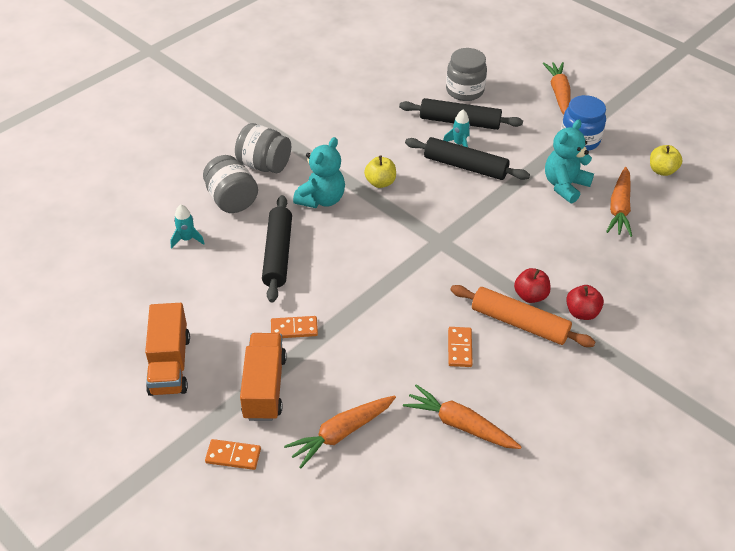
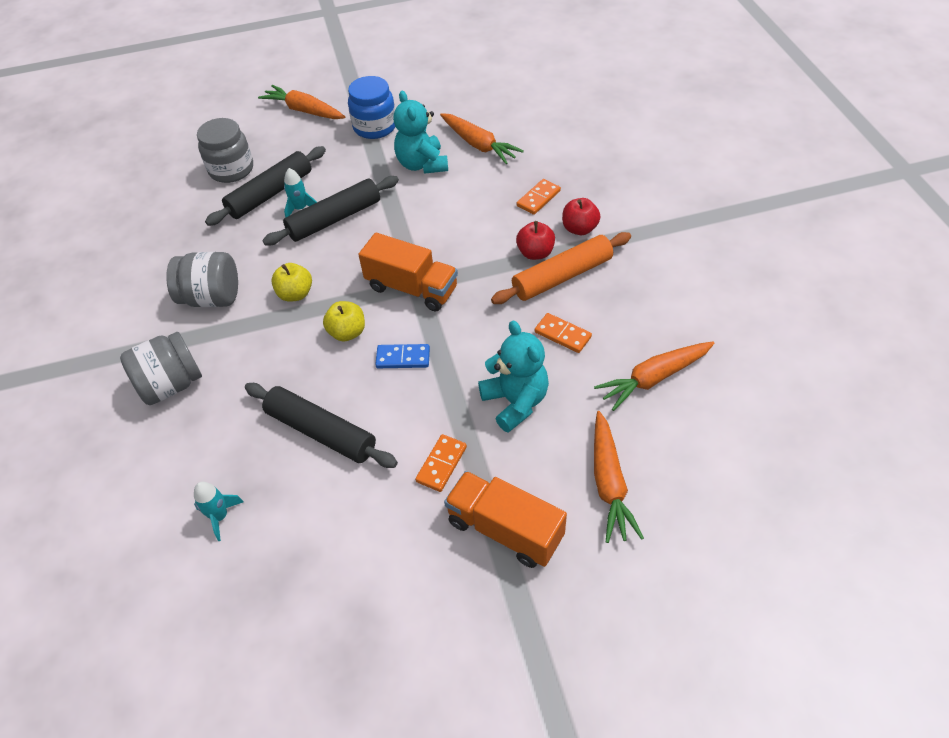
camera: 55 degrees left, 5 degrees up
orange truck [145,303,190,396] -> orange truck moved to [359,233,458,312]
grey jar [203,155,258,213] -> grey jar moved to [166,252,238,307]
orange domino [205,439,261,470] -> orange domino moved to [517,179,561,215]
turquoise teddy bear [293,137,345,208] -> turquoise teddy bear moved to [478,321,549,433]
yellow apple [650,145,683,176] -> yellow apple moved to [323,301,365,341]
none -> blue domino [375,344,430,368]

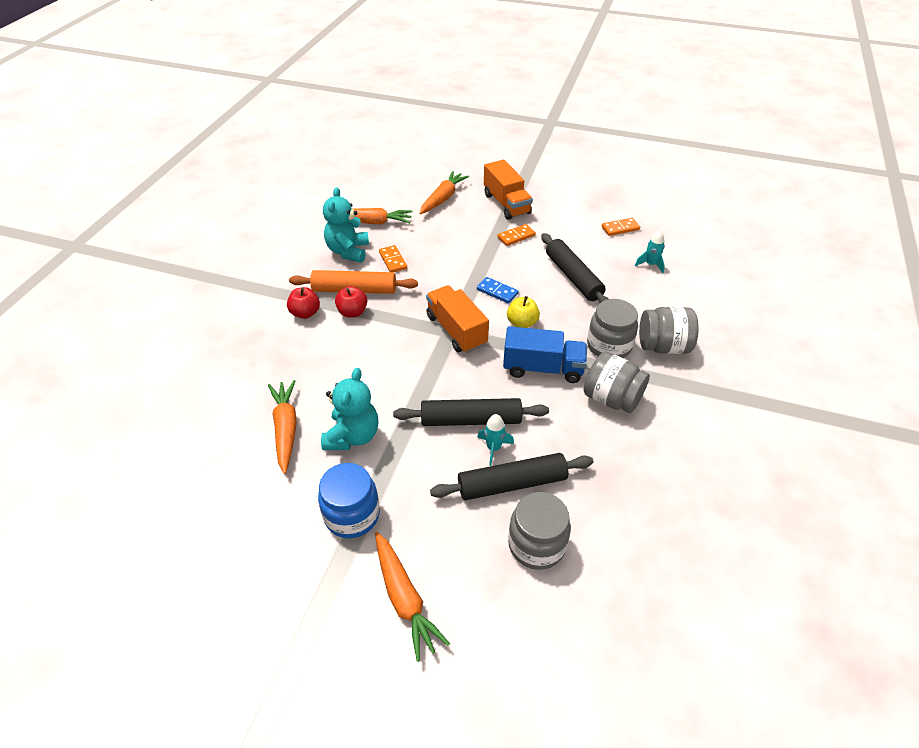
camera: 150 degrees left, 5 degrees down
yellow apple [271,263,312,302] -> blue truck [503,326,587,383]
turquoise teddy bear [478,321,549,433] -> turquoise teddy bear moved to [323,187,369,263]
orange domino [517,179,561,215] -> orange domino moved to [602,218,640,236]
none -> grey jar [587,299,638,358]

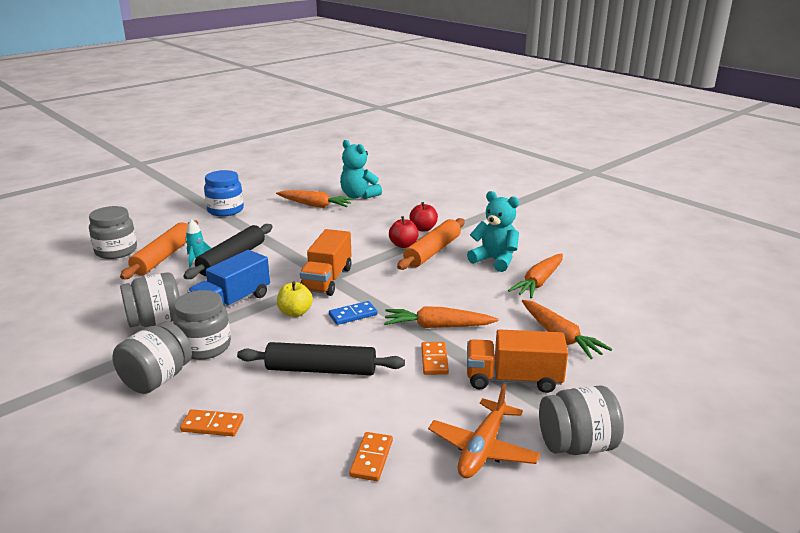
camera: 120 degrees right, 20 degrees down
turquoise teddy bear [321,368,379,450] -> turquoise teddy bear moved to [340,140,382,199]
orange carrot [375,532,450,662] -> orange carrot moved to [384,306,498,328]
orange domino [379,245,407,272] -> orange domino moved to [180,409,243,436]
orange truck [426,285,489,353] -> orange truck turned 105 degrees clockwise [300,229,351,296]
black rolling pin [430,453,593,500] -> orange rolling pin [120,220,198,279]
turquoise rocket [635,230,665,274] -> none
none -> orange plane [428,384,540,478]
none -> grey jar [539,386,624,455]

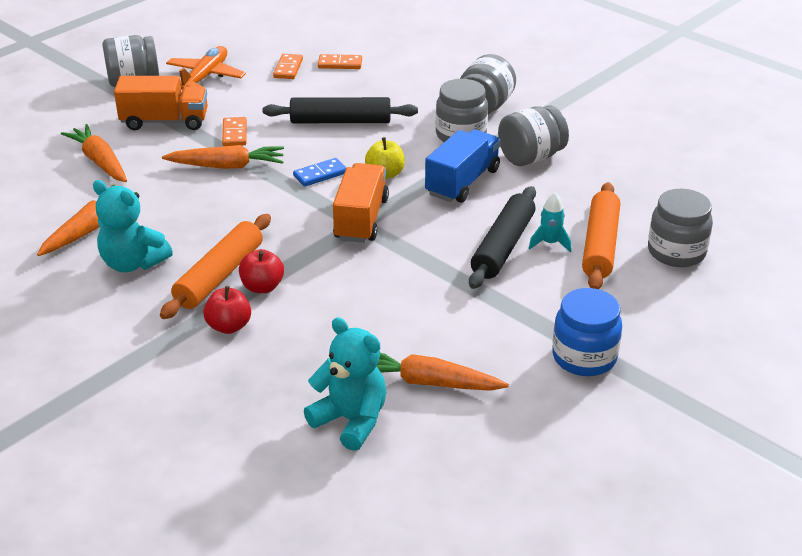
camera: 175 degrees right, 10 degrees up
orange domino [180,409,243,436] -> orange domino moved to [318,54,362,69]

